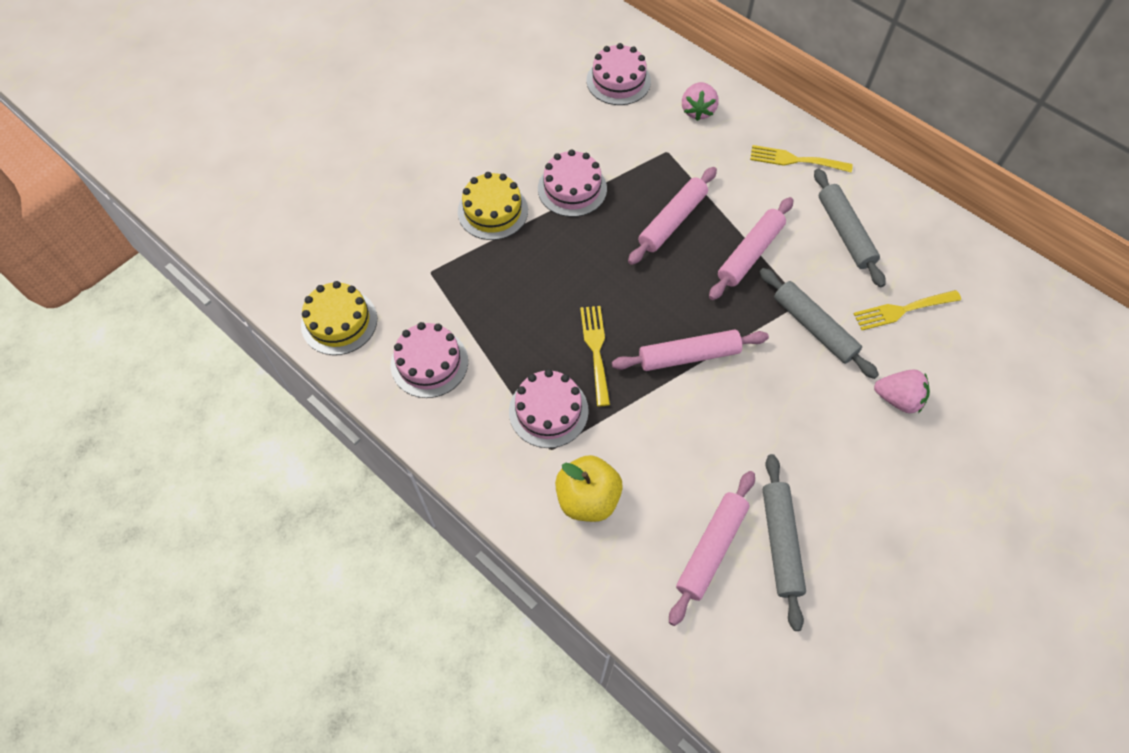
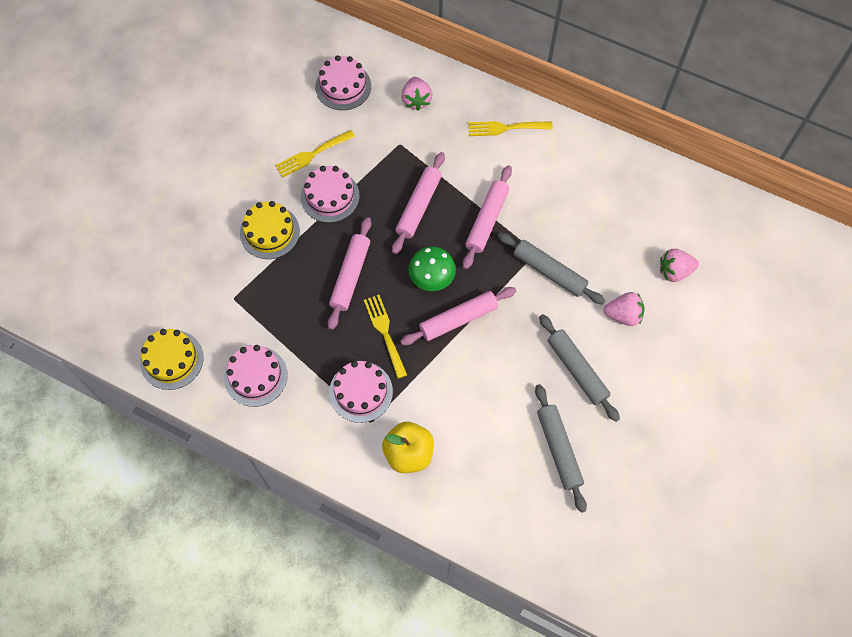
camera: 15 degrees left, 5 degrees up
pink rolling pin [669,471,755,626] -> pink rolling pin moved to [328,217,372,330]
grey rolling pin [814,169,886,287] -> grey rolling pin moved to [539,314,620,422]
yellow fork [853,290,961,330] -> yellow fork moved to [275,130,355,177]
none -> green mushroom [408,246,456,291]
none -> pink strawberry [660,249,699,282]

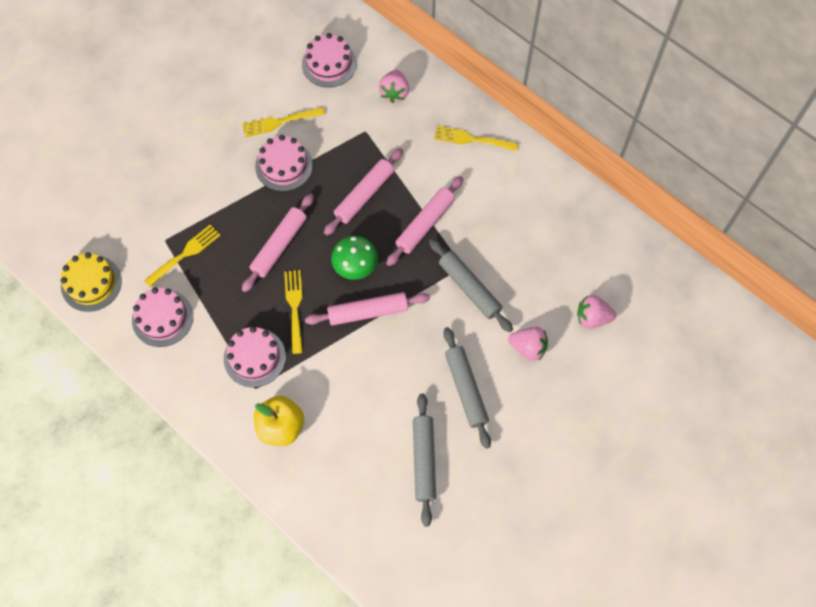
camera: 15 degrees right, 0 degrees up
yellow cake [240,201,300,259] -> none
none -> yellow fork [144,224,220,287]

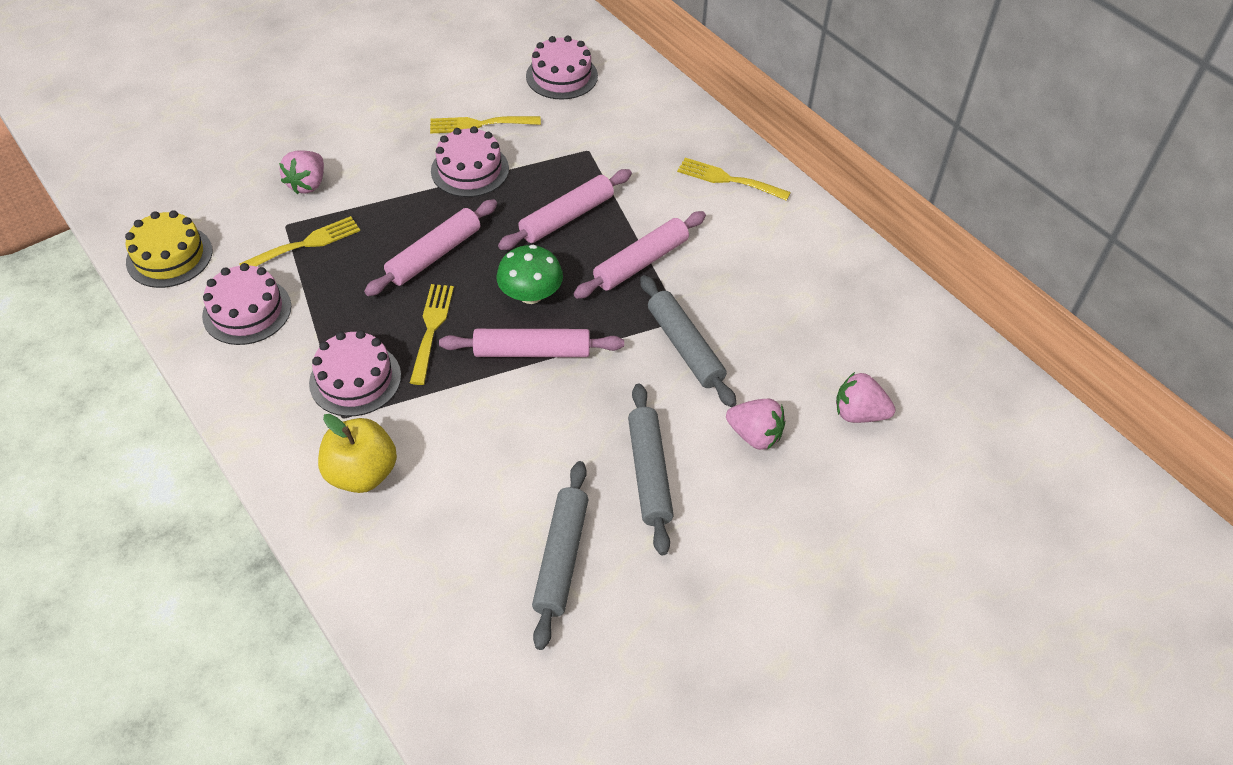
camera: 10 degrees right, 15 degrees down
pink strawberry [378,70,409,103] -> pink strawberry moved to [279,150,324,194]

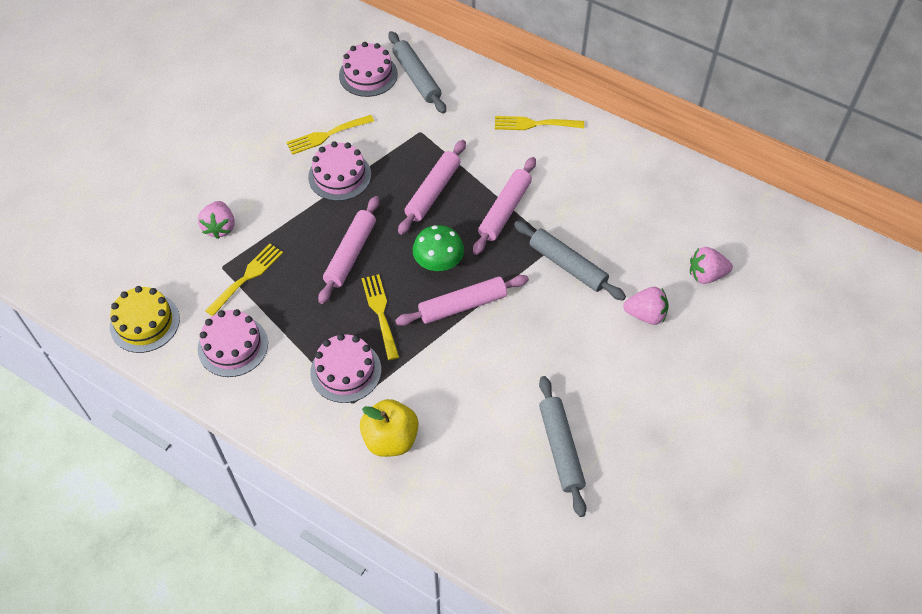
camera: 20 degrees left, 5 degrees up
grey rolling pin [628,383,674,555] -> grey rolling pin moved to [388,31,446,114]

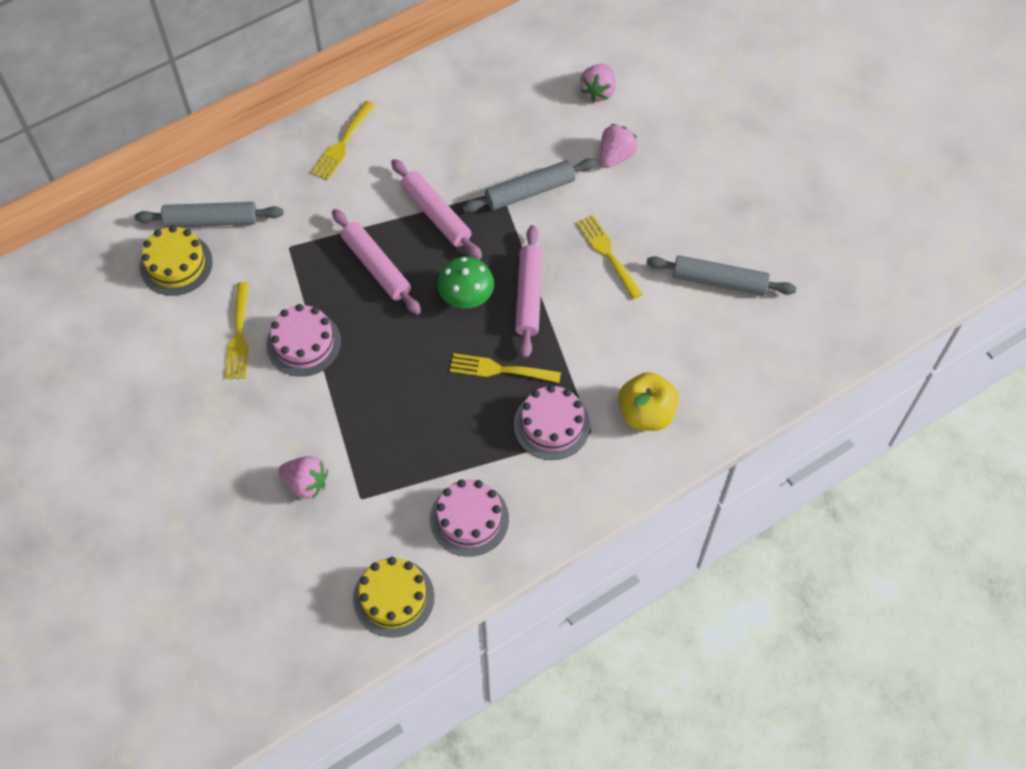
camera: 65 degrees left, 5 degrees up
yellow fork [205,244,283,316] -> yellow fork moved to [576,215,643,299]
pink rolling pin [318,196,380,304] -> none
pink cake [339,42,398,97] -> yellow cake [140,225,213,296]

